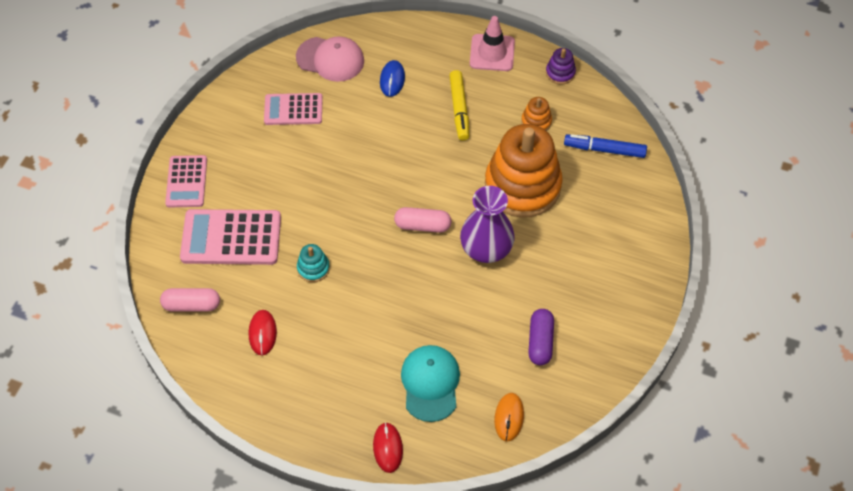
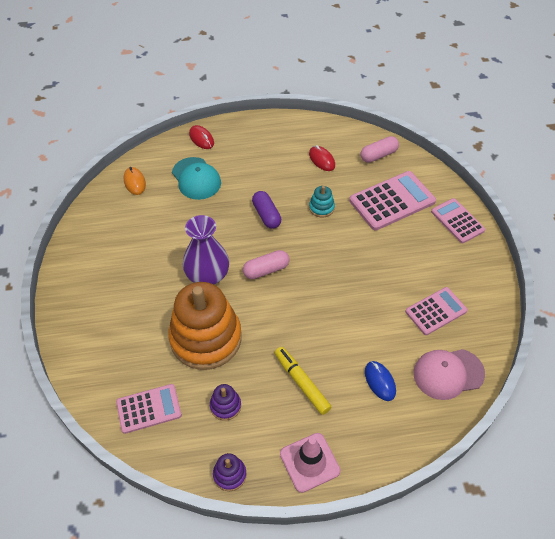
camera: 150 degrees right, 5 degrees down
orange stacking toy [521,97,552,131] -> purple stacking toy [210,384,241,421]
purple capsule [528,309,554,365] -> purple capsule moved to [252,191,281,229]
blue marker [564,134,647,158] -> pink calculator [116,384,182,434]

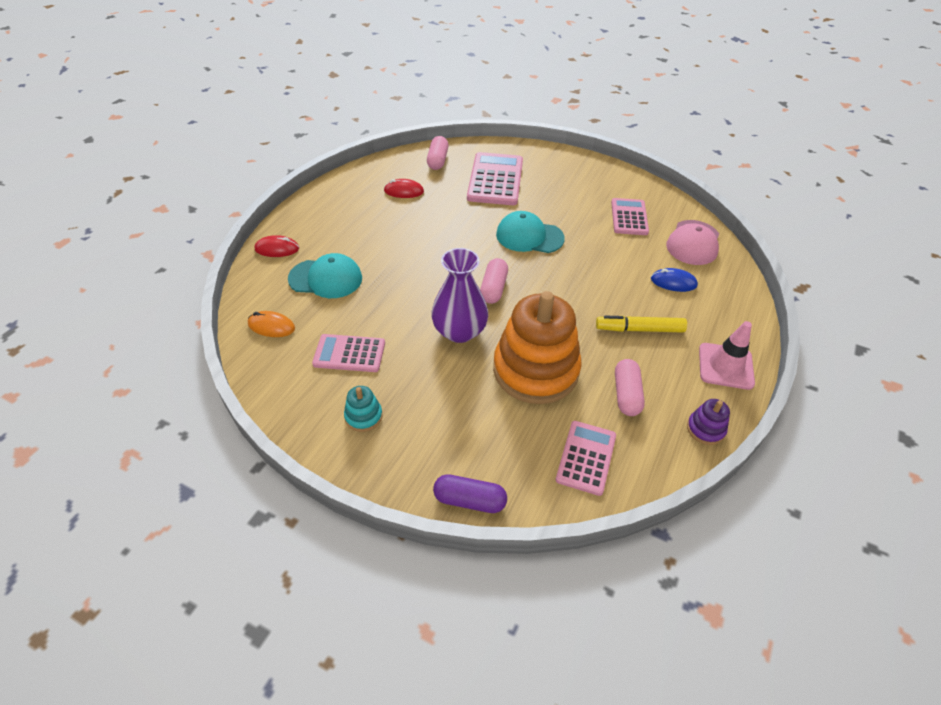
camera: 55 degrees left, 5 degrees down
purple stacking toy [210,384,241,421] -> pink capsule [615,359,645,416]
purple capsule [252,191,281,229] -> purple capsule moved to [433,474,507,513]
turquoise stacking toy [309,186,335,218] -> turquoise stacking toy moved to [344,386,383,432]
pink calculator [431,198,486,243] -> pink calculator moved to [312,334,385,372]
none -> turquoise cap [496,211,565,253]

